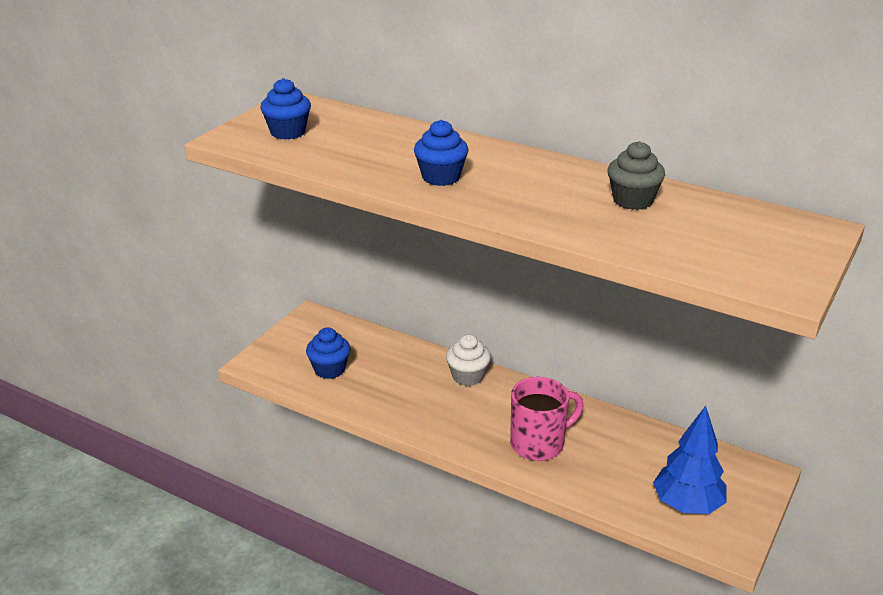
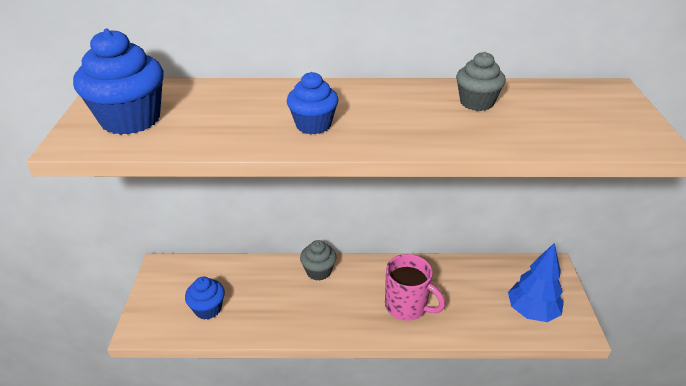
camera: 30 degrees left, 5 degrees up
blue cupcake [261,78,311,140] -> blue cupcake [73,29,164,135], size x1.65
white cupcake [446,334,491,386] -> grey cupcake [300,240,336,281]
pink mug [510,377,584,461] -> pink mug turned 90 degrees clockwise [385,254,445,321]

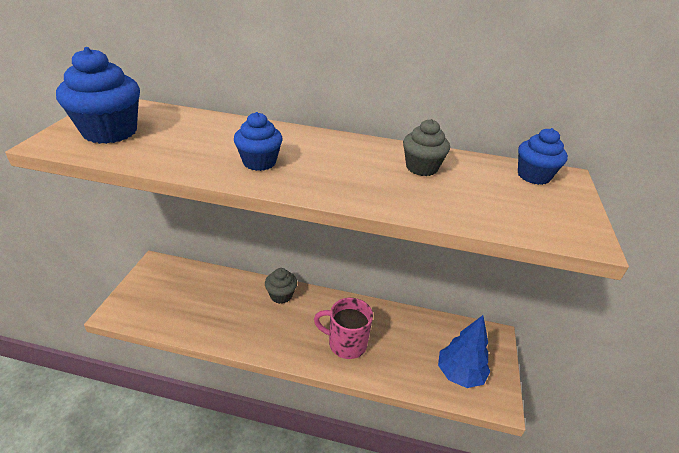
camera: 10 degrees right, 0 degrees up
blue cupcake [185,277,225,320] -> blue cupcake moved to [518,128,568,185]
pink mug [385,254,445,321] -> pink mug turned 150 degrees clockwise [314,298,373,359]

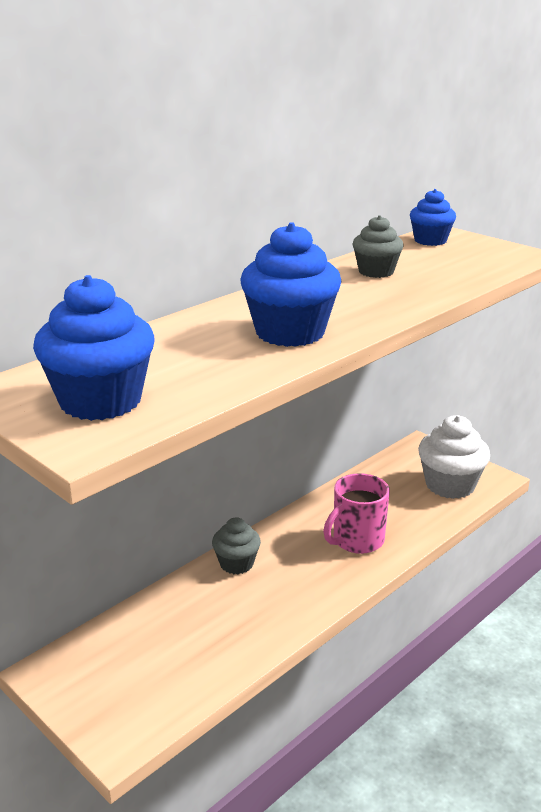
camera: 55 degrees left, 10 degrees down
blue cupcake [234,112,283,171] -> blue cupcake [240,222,341,347], size x1.65
blue tree [438,315,490,388] -> white cupcake [418,415,490,499]

